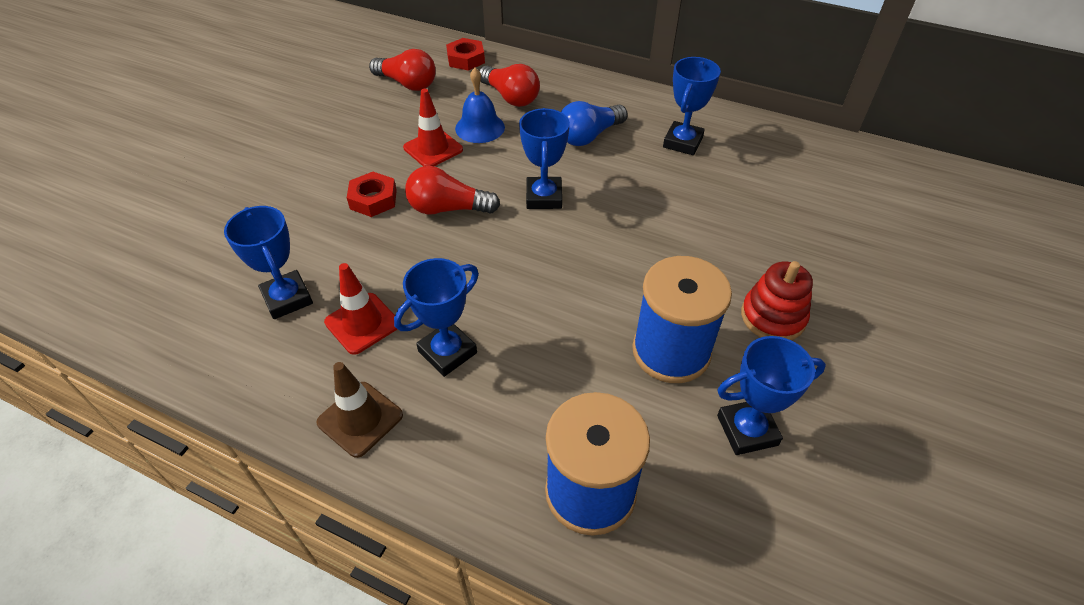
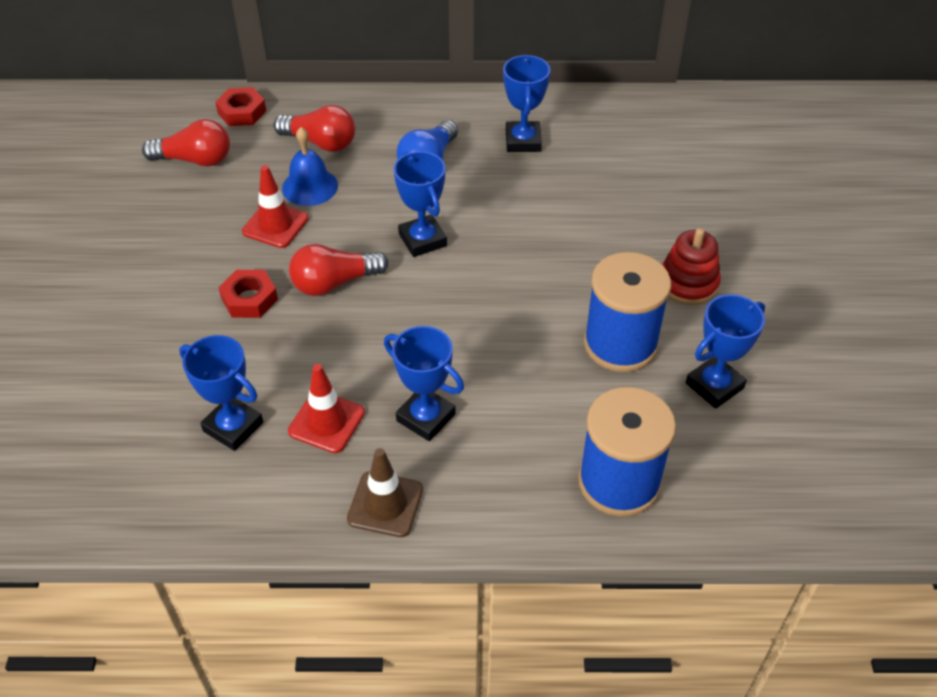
camera: 25 degrees left, 0 degrees up
blue trophy [394,258,479,377] -> blue trophy turned 75 degrees counterclockwise [384,326,464,441]

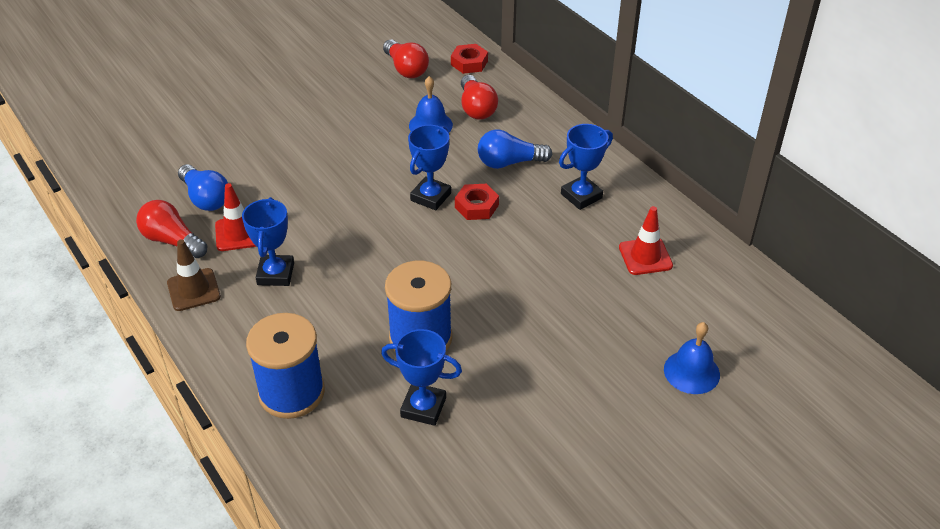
camera: 55 degrees right, 5 degrees down
blue trophy [179,335,263,451] -> blue light bulb [178,164,228,211]
red nut [218,270,278,318] -> red nut moved to [455,184,499,220]
red traffic cone [242,165,309,248] -> red traffic cone moved to [619,206,673,275]
red light bulb [289,244,388,296] -> red light bulb moved to [136,200,207,258]
red stacking toy [662,228,721,305] -> none
none -> blue bell [664,322,720,394]

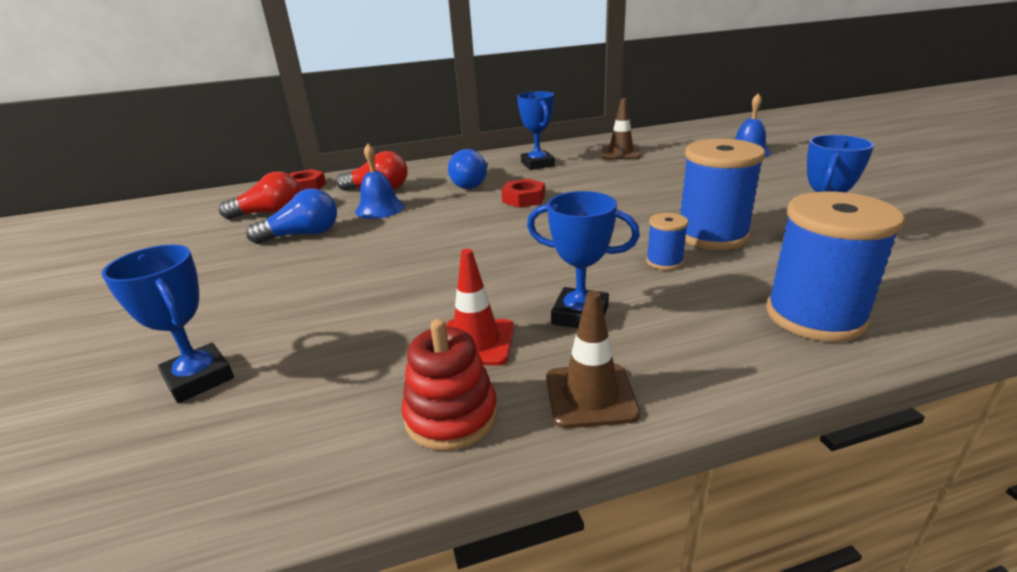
camera: 70 degrees left, 15 degrees down
red light bulb [136,200,207,258] -> red stacking toy [401,319,498,451]
blue light bulb [178,164,228,211] -> blue light bulb moved to [246,188,337,244]
blue trophy [408,125,451,210] -> blue trophy moved to [102,245,234,403]
red traffic cone [619,206,673,275] -> brown traffic cone [602,98,641,159]
none -> blue spool [646,213,688,270]

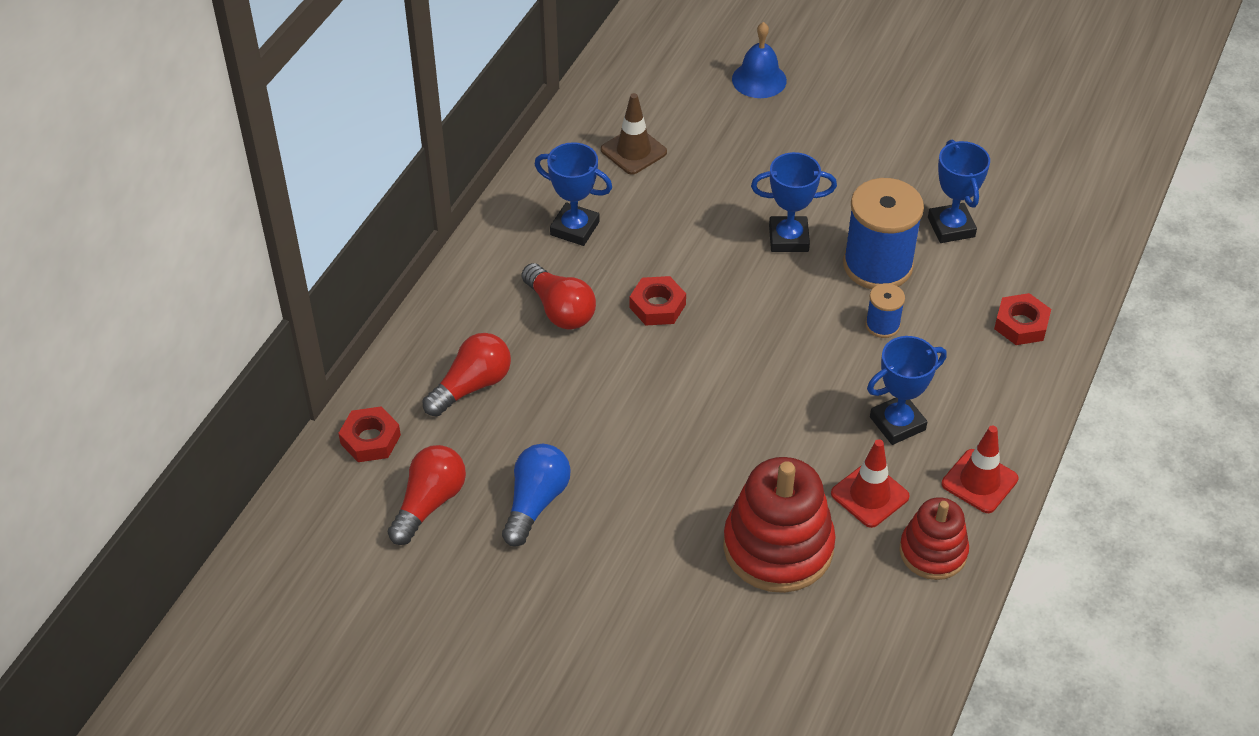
camera: 50 degrees left, 20 degrees up
blue trophy [102,245,234,403] -> blue trophy moved to [751,152,837,252]
blue bell [355,144,405,219] -> none
blue light bulb [448,149,488,189] -> red light bulb [522,263,596,330]
brown traffic cone [546,291,640,428] -> red traffic cone [942,425,1018,513]
blue spool [766,191,905,342] -> red nut [994,293,1051,345]
none -> red stacking toy [723,457,836,593]

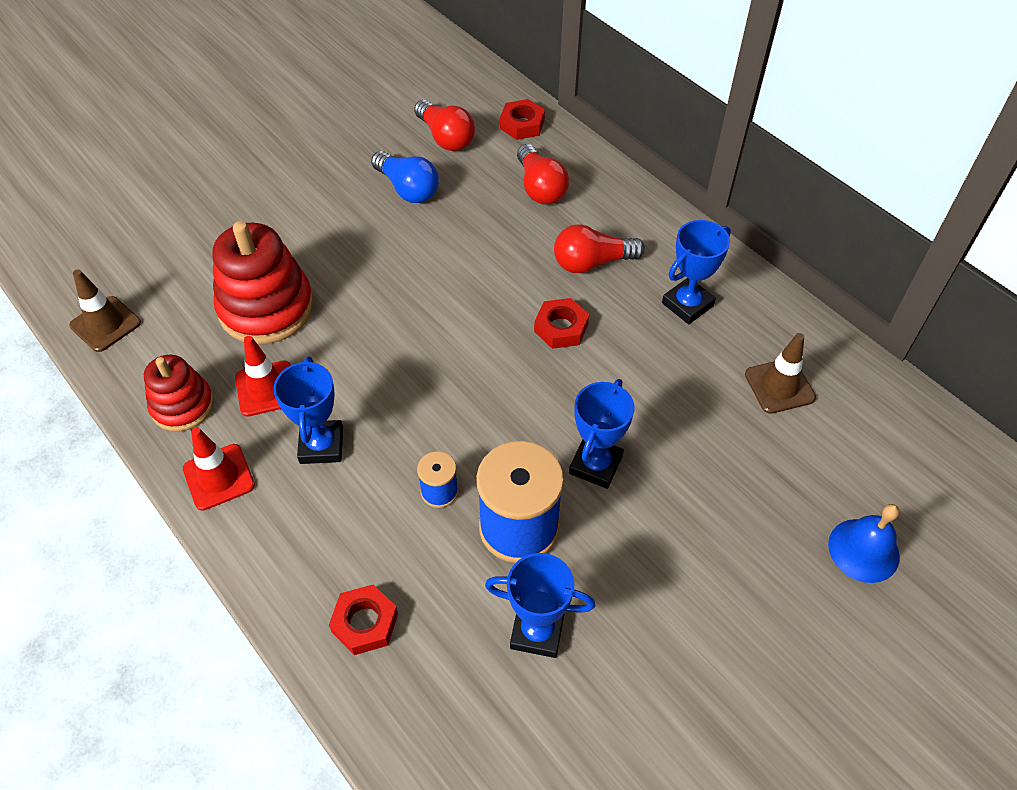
camera: 115 degrees right, 5 degrees up
none -> brown traffic cone [69,269,141,352]

